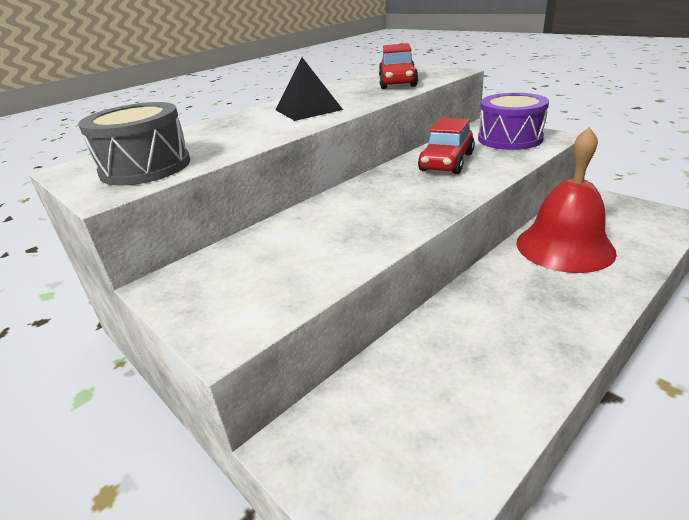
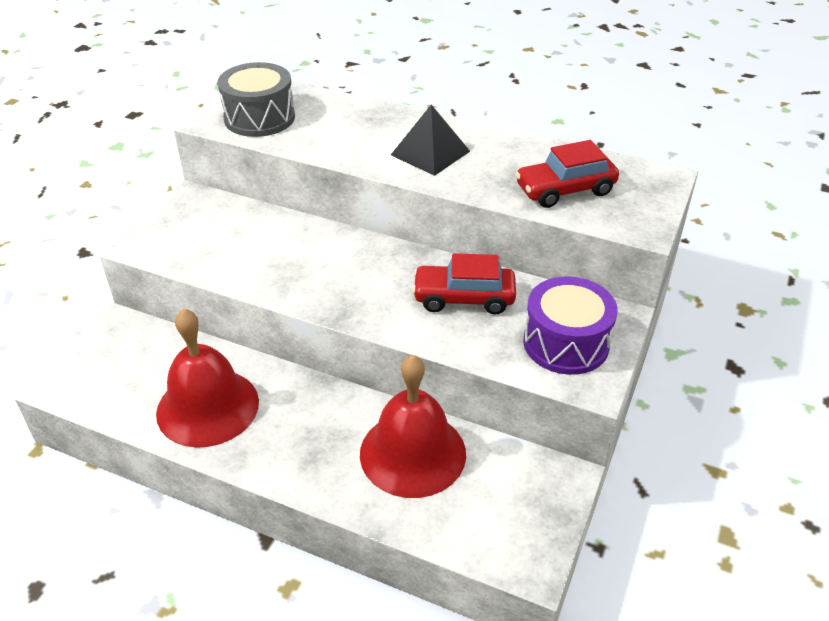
camera: 65 degrees right, 10 degrees up
none -> red bell [156,309,259,448]

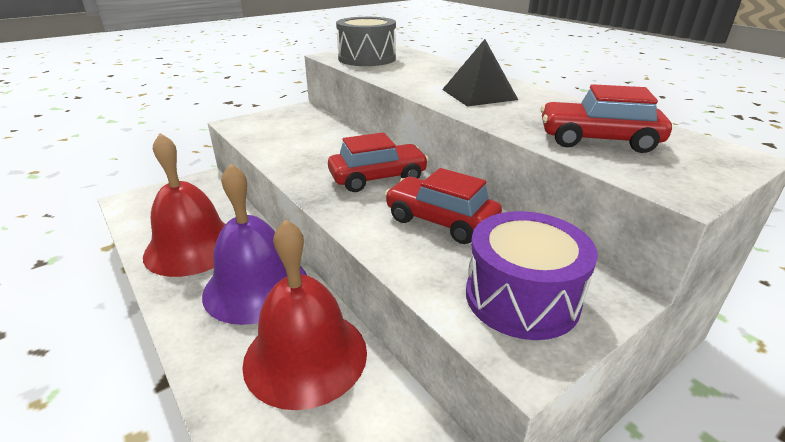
camera: 30 degrees right, 10 degrees down
none -> purple bell [202,163,307,325]
none -> red car [328,132,429,192]

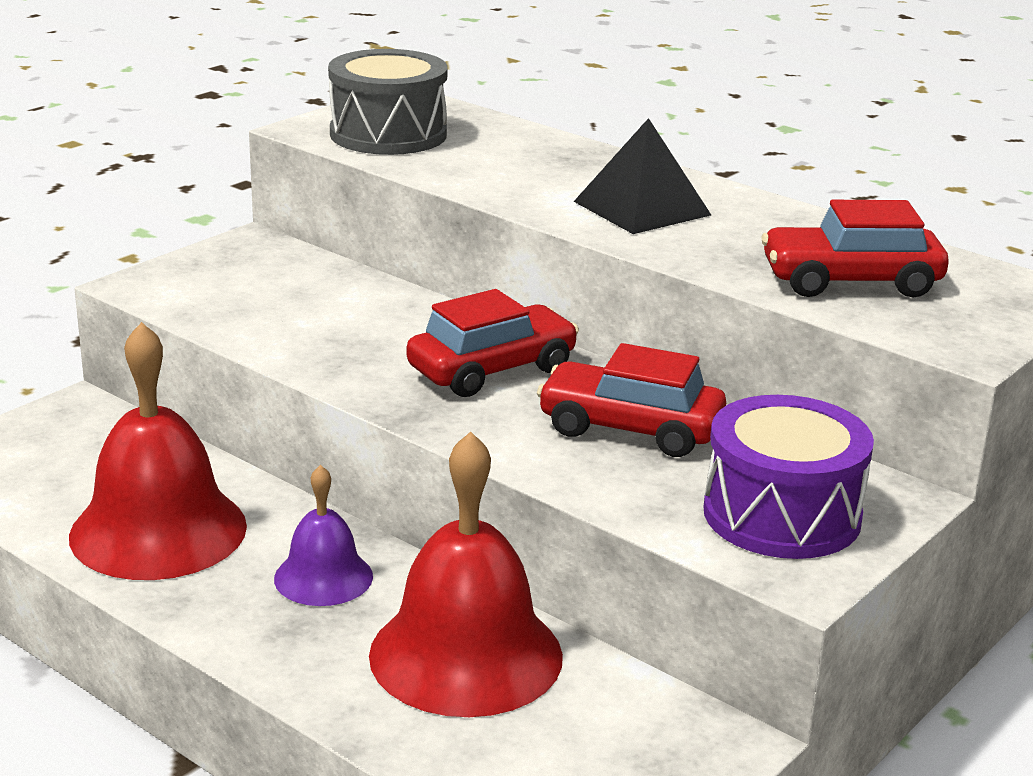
camera: 15 degrees left, 5 degrees down
purple bell [202,163,307,325] -> purple bell [274,465,373,606], size x0.54

